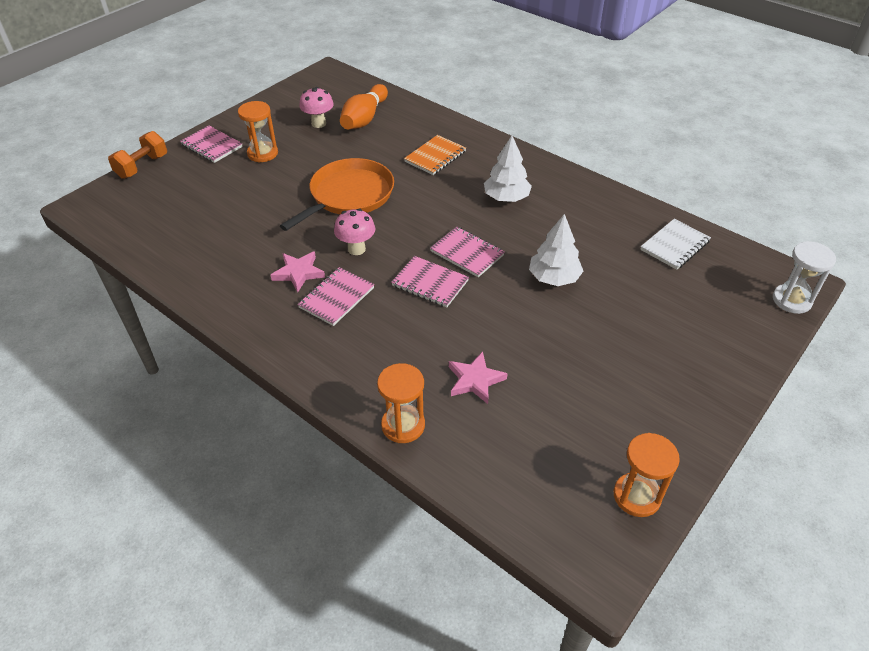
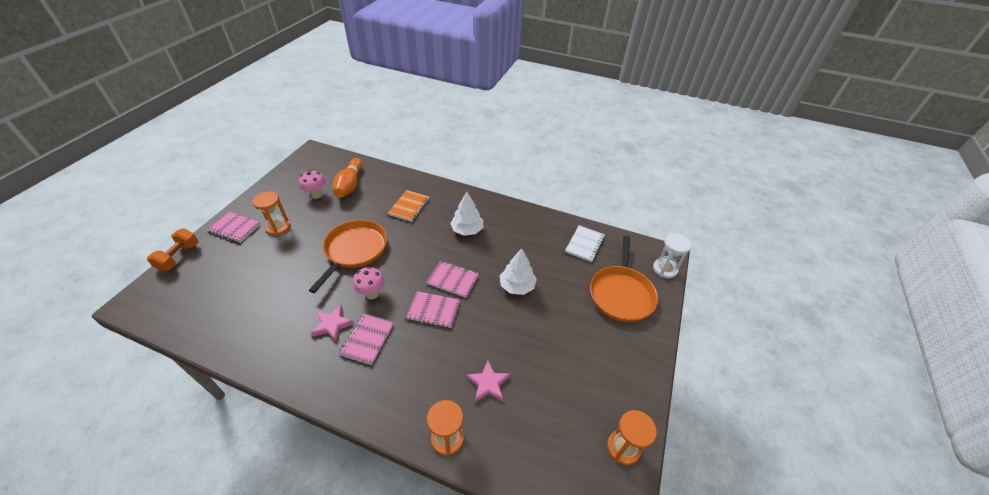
camera: 20 degrees left, 0 degrees up
none -> orange pan [590,236,658,322]

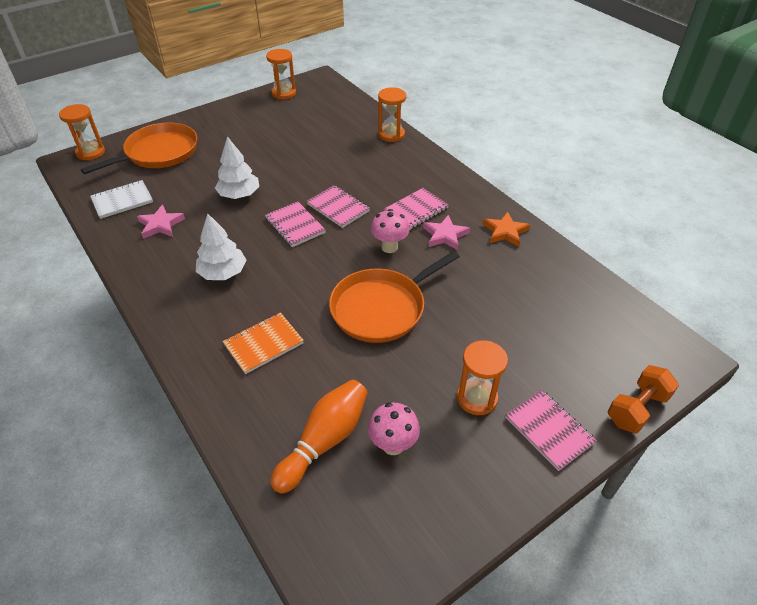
camera: 145 degrees left, 0 degrees up
pink star [466,360,510,402] -> pink star moved to [137,205,185,239]
white hourglass [653,233,692,278] -> orange hourglass [59,104,105,160]
none -> orange star [483,212,530,247]

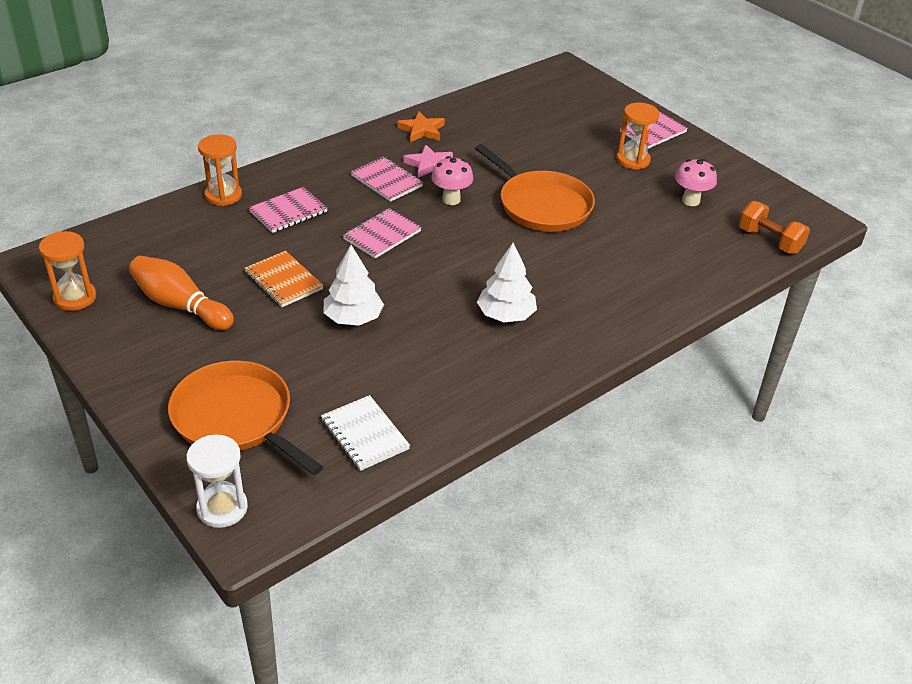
camera: 95 degrees left, 5 degrees down
orange hourglass [59,104,105,160] -> white hourglass [186,435,248,528]
pink star [137,205,185,239] -> none
orange notebook [223,312,304,374] -> orange notebook moved to [244,251,323,307]
pink notebook [265,201,326,247] -> pink notebook moved to [249,187,327,233]
orange bowling pin [270,379,368,494] -> orange bowling pin moved to [129,256,234,330]
orange dumbbell [607,365,679,433] -> orange dumbbell moved to [739,201,810,254]

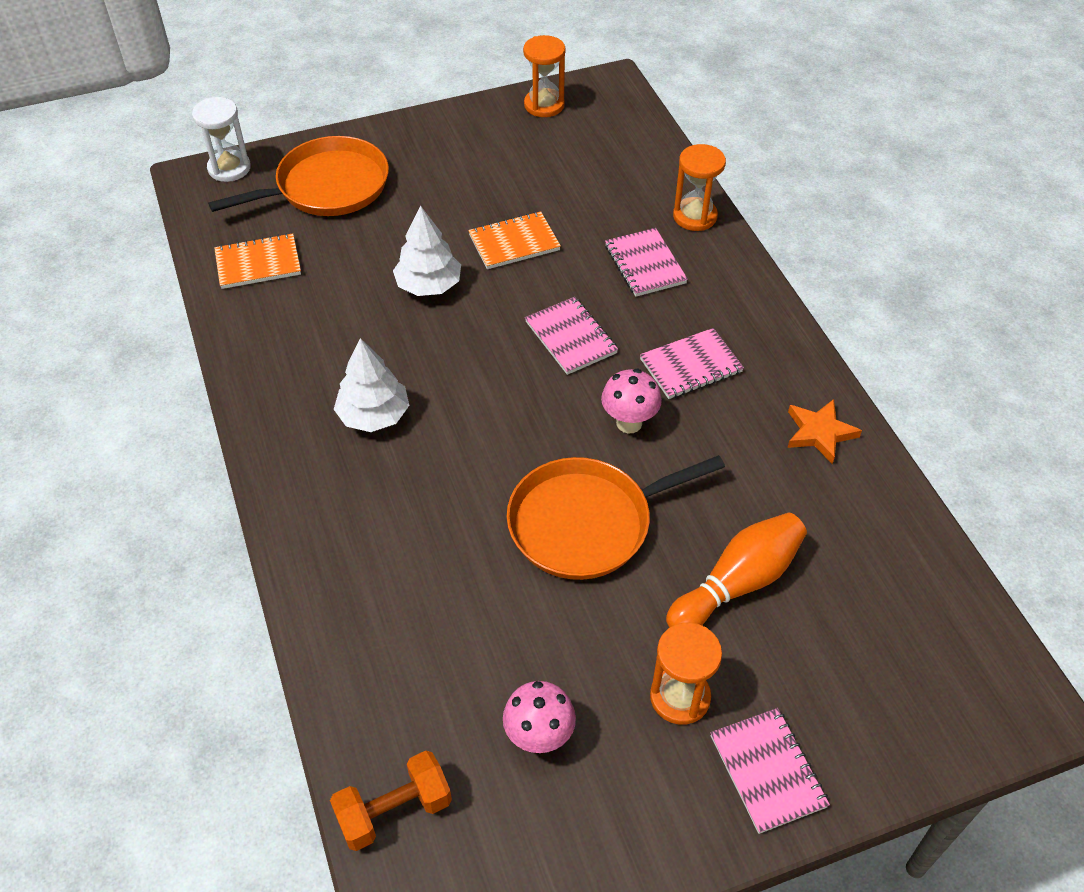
camera: 110 degrees right, 10 degrees up
orange bowling pin [129,256,234,330] -> orange bowling pin moved to [666,513,807,628]
white notebook [321,395,410,471] -> orange notebook [214,233,301,289]
pink star [403,145,453,178] -> none

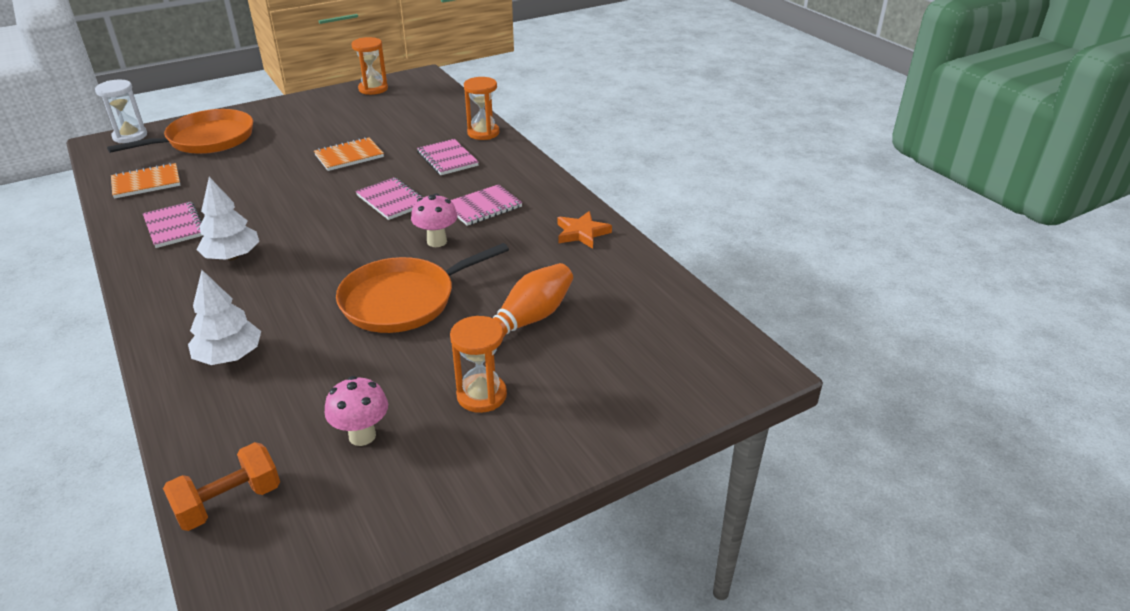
camera: 10 degrees left, 15 degrees down
white tree [393,205,461,296] -> white tree moved to [188,270,261,365]
pink notebook [710,708,830,834] -> pink notebook moved to [143,201,204,248]

